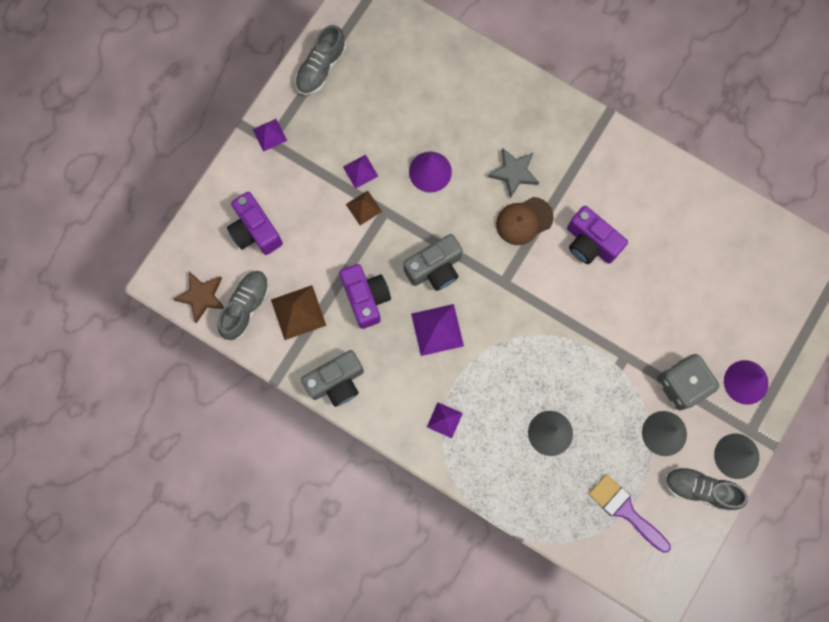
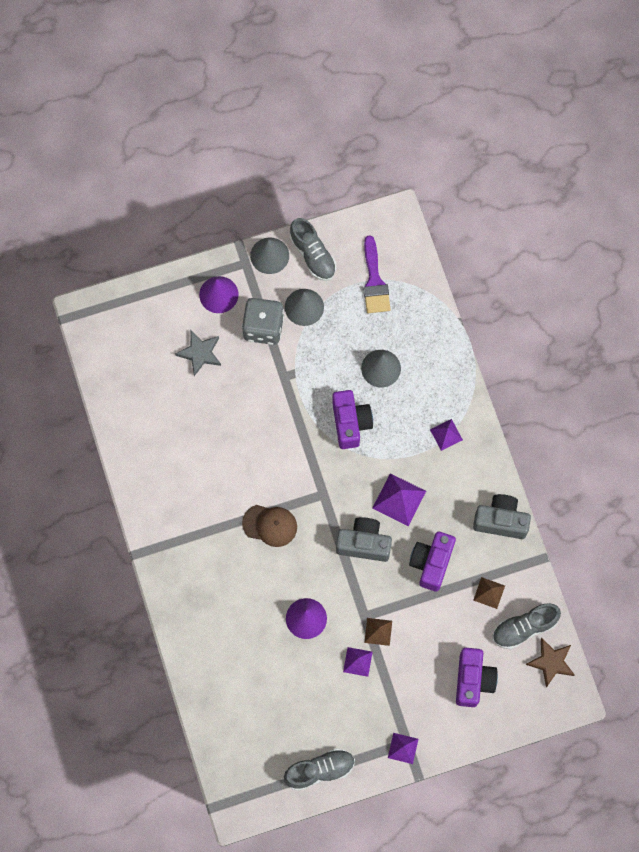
camera: 140 degrees left, 5 degrees down
brown pyramid [271,285,326,340] -> brown pyramid [473,577,505,609], size x0.62
grey star [488,148,539,199] -> grey star moved to [175,331,221,376]
purple camera [567,206,628,264] -> purple camera moved to [332,390,373,449]

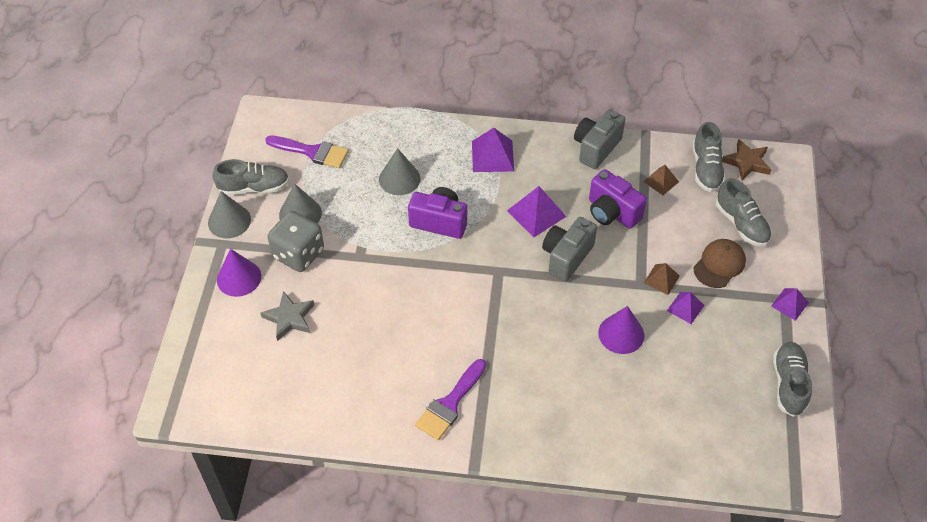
camera: 65 degrees left, 20 degrees down
brown cap [242,505,297,547] -> brown cap moved to [694,239,746,288]
purple pyramid [430,419,463,451] -> purple pyramid [472,128,514,172], size x1.63
purple camera [456,648,498,707] -> grey shoe [716,178,772,247]
none -> purple brush [415,359,486,440]

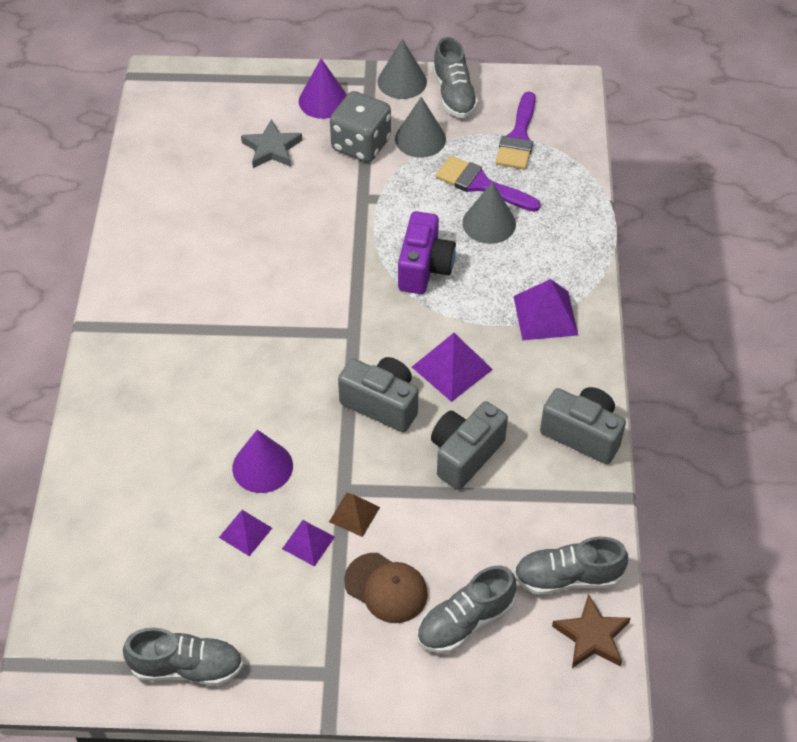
camera: 85 degrees right, 0 degrees up
purple brush [415,359,486,440] -> purple brush moved to [436,156,541,212]
purple camera [589,169,647,229] -> grey camera [431,401,508,490]
brown pyramid [643,165,679,195] -> none
purple pyramid [771,288,809,321] -> purple pyramid moved to [219,510,272,556]

